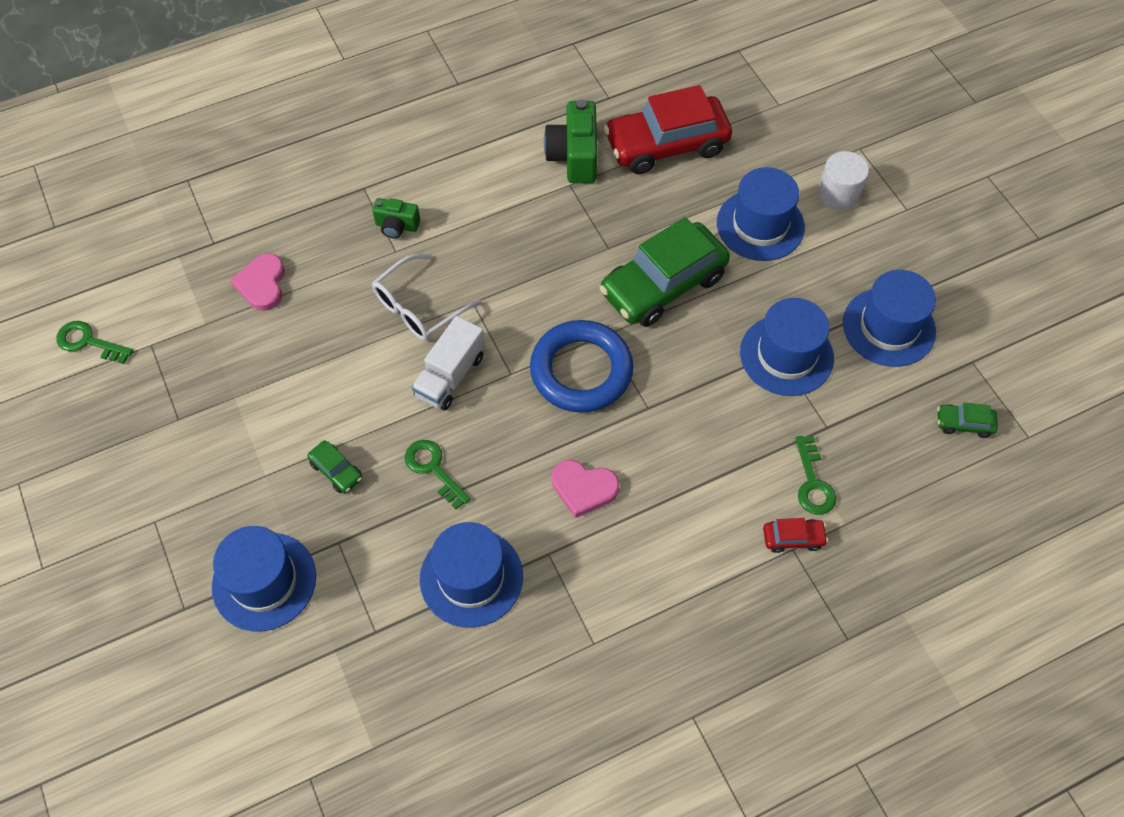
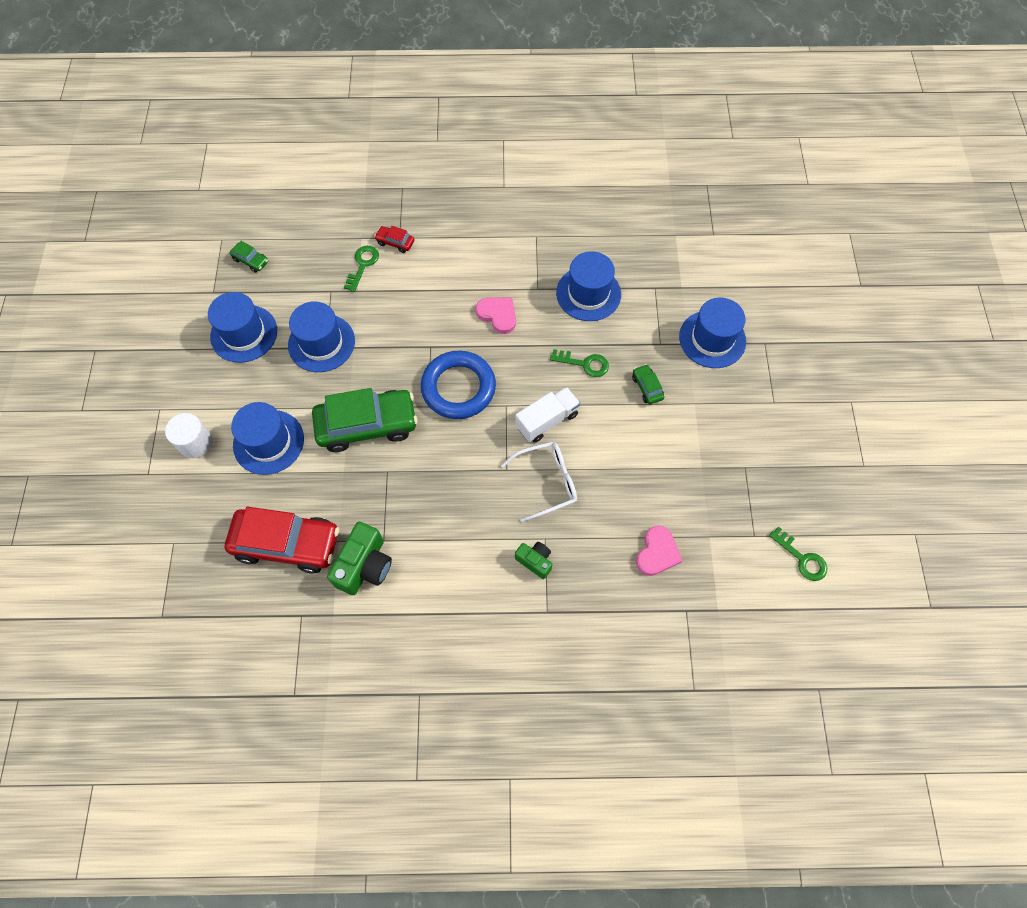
camera: 155 degrees left, 5 degrees up
green key [405,440,471,509] -> green key turned 60 degrees counterclockwise [550,349,609,377]

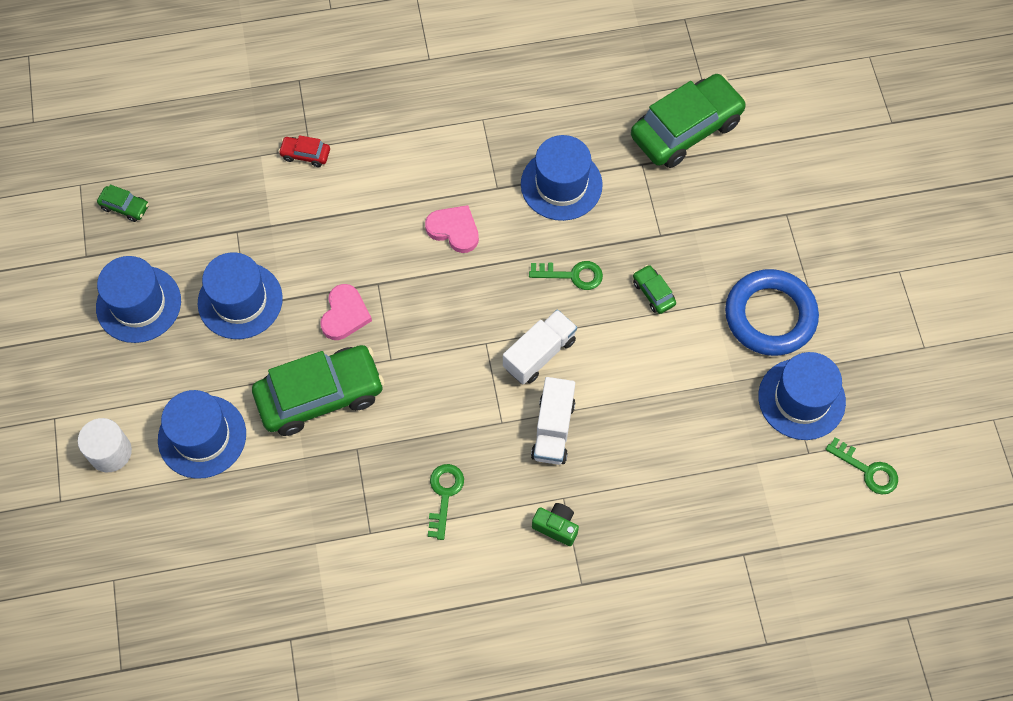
camera: 10 degrees left, 0 degrees up
red car [225,507,339,573] -> none
green camera [327,522,392,595] -> none
green key [344,246,379,292] -> green key moved to [428,464,464,540]
blue ring [421,351,496,419] -> blue ring moved to [725,269,819,356]
white glasses [501,441,577,522] -> white truck [531,377,575,465]
pink heart [636,526,682,576] -> pink heart moved to [320,284,372,340]
blue hat [679,298,746,368] -> blue hat moved to [758,352,846,440]
none -> green car [631,74,747,168]

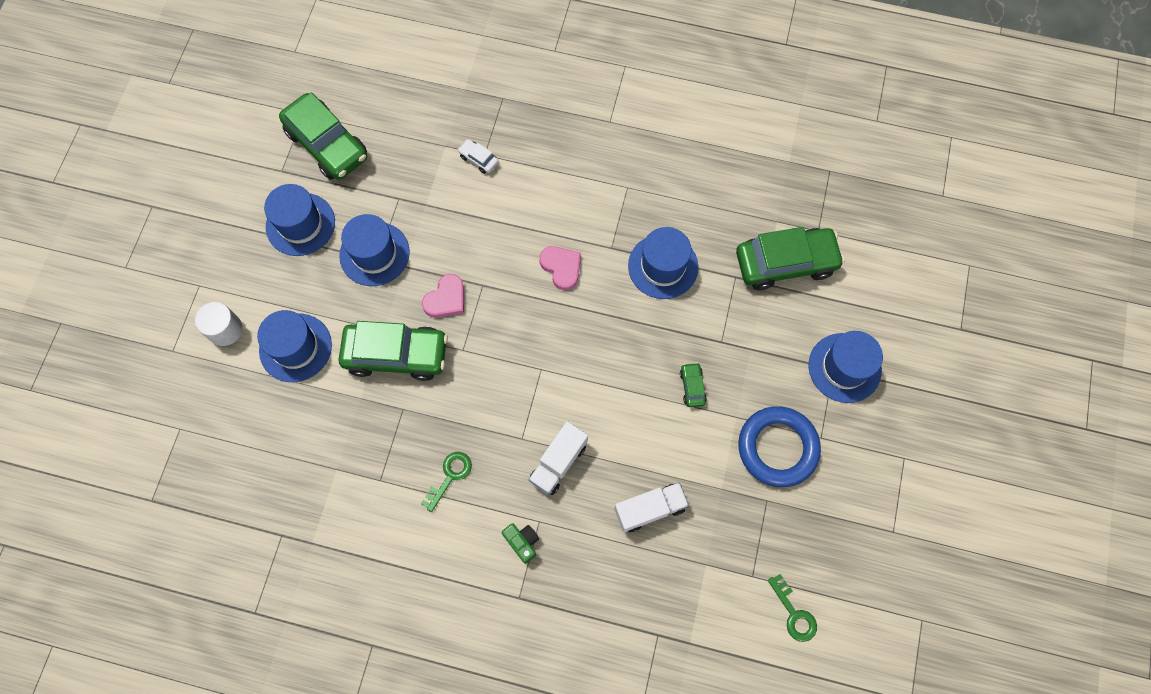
camera: 25 degrees right, 5 degrees up
green car [97,185,149,222] -> green car [279,93,367,180], size x2.37
red car [278,135,330,167] -> white car [458,139,499,174]
white truck [503,309,577,385] -> white truck moved to [614,482,689,532]
green key [529,261,603,290] -> none
blue hat [758,352,846,440] -> blue hat moved to [809,331,883,403]

